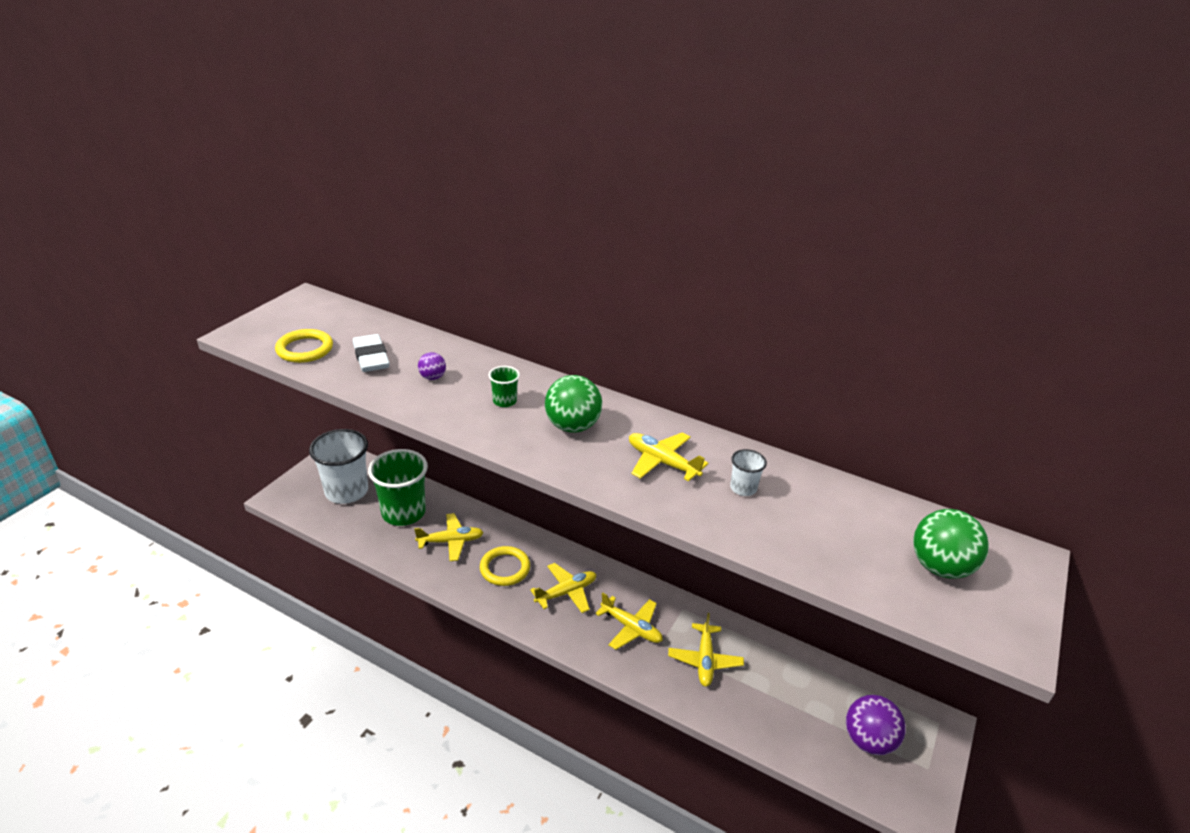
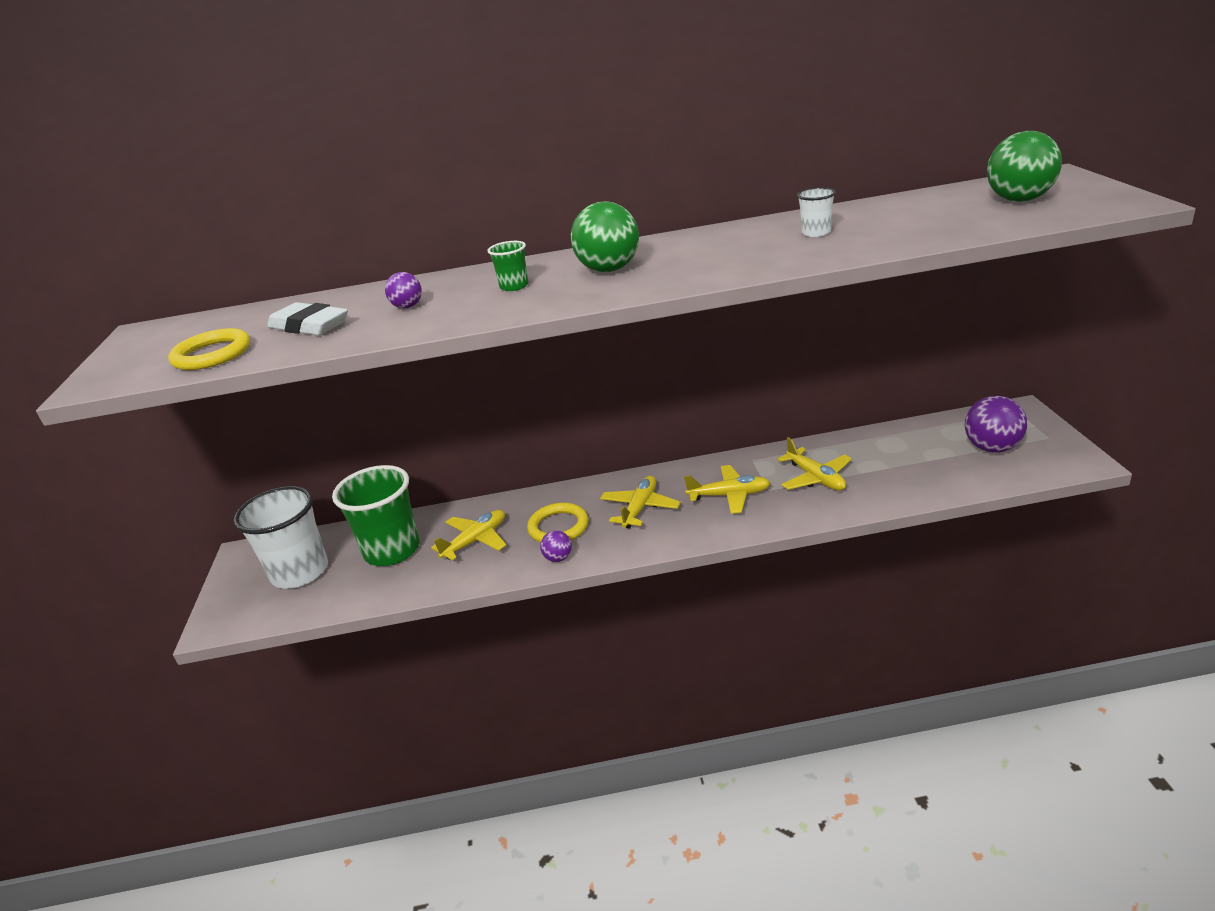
camera: 30 degrees left, 5 degrees down
yellow plane [629,432,708,481] -> none
none -> purple ball [540,531,572,562]

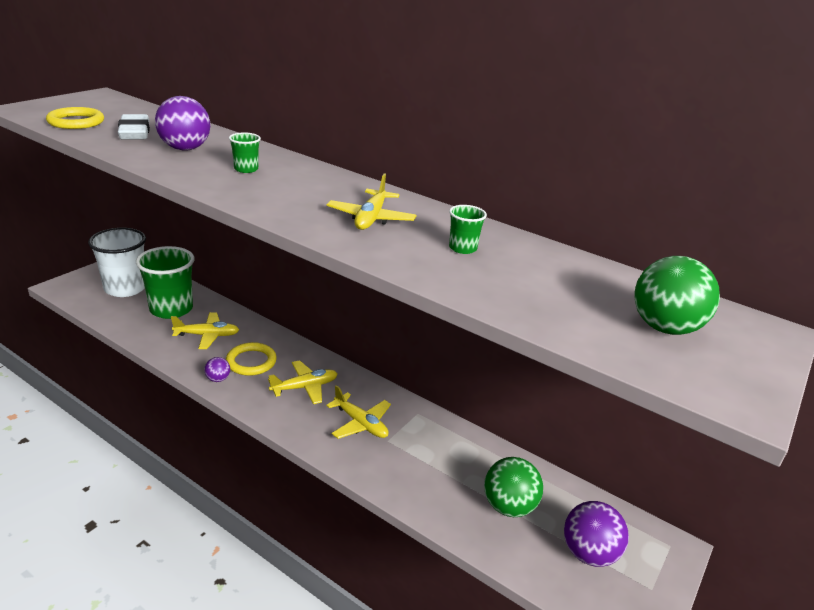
camera: 35 degrees right, 0 degrees up
purple ball [385,272,422,308] -> purple ball [155,96,210,151], size x1.93
green ball [571,201,639,272] -> green ball moved to [484,457,543,517]
yellow plane [777,437,852,491] -> yellow plane moved to [327,173,416,230]
white cup [797,187,836,237] -> green cup [449,205,487,254]

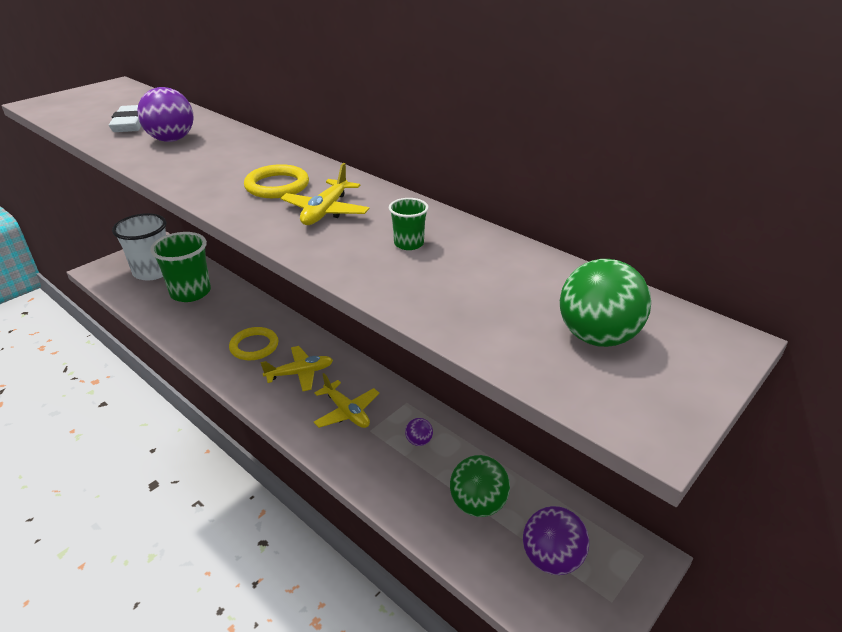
camera: 10 degrees right, 5 degrees up
yellow ring [46,107,104,129] -> yellow ring moved to [244,164,309,198]
yellow plane [171,312,239,349] -> none
purple ball [204,357,230,382] -> purple ball moved to [405,418,433,446]
green cup [229,132,261,173] -> none

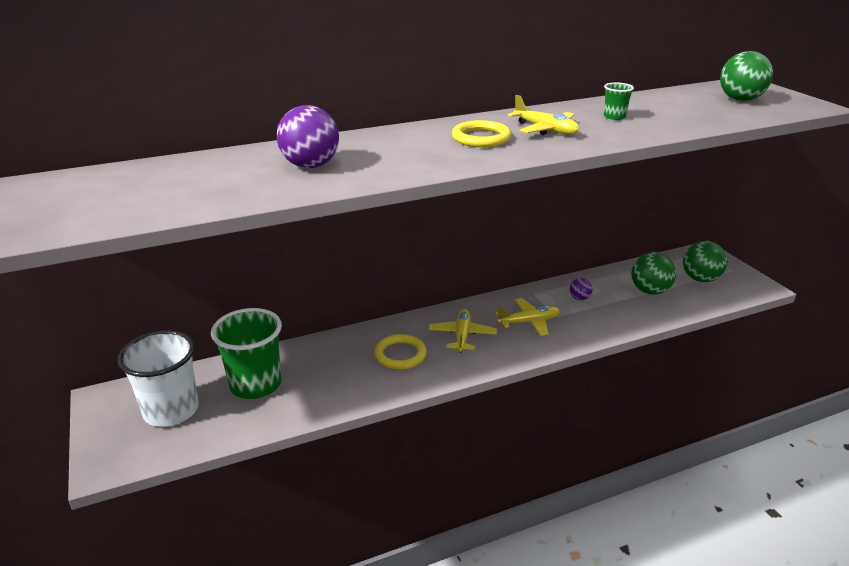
camera: 65 degrees left, 5 degrees down
white eraser [109,105,141,132] -> none
purple ball [523,506,589,575] -> green ball [683,241,728,282]

